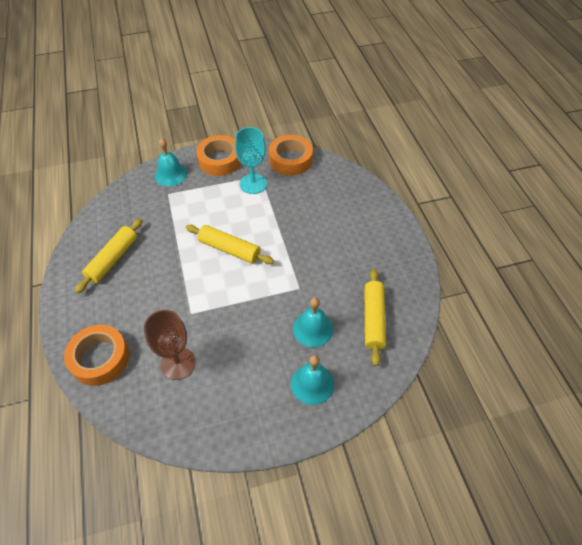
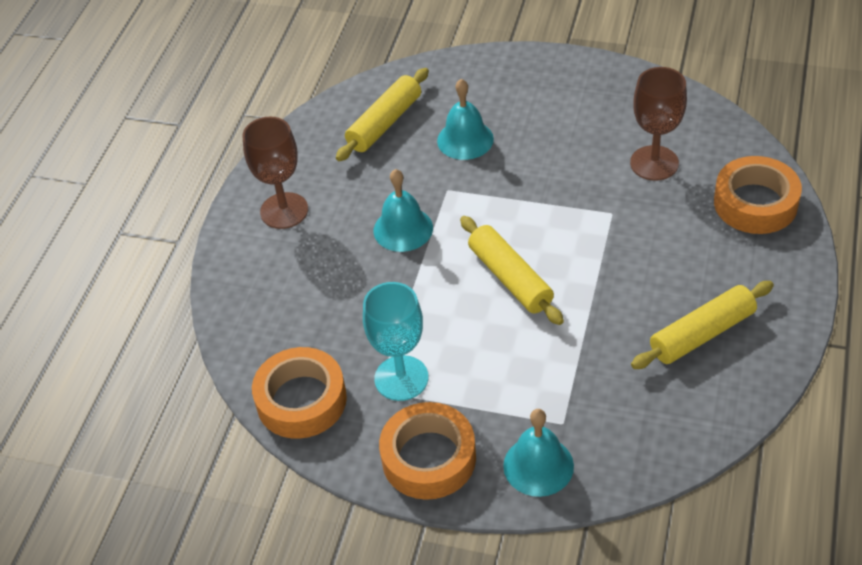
camera: 145 degrees left, 5 degrees down
turquoise bell [291,355,334,405] -> turquoise bell moved to [374,169,433,252]
none -> brown goblet [243,117,308,229]

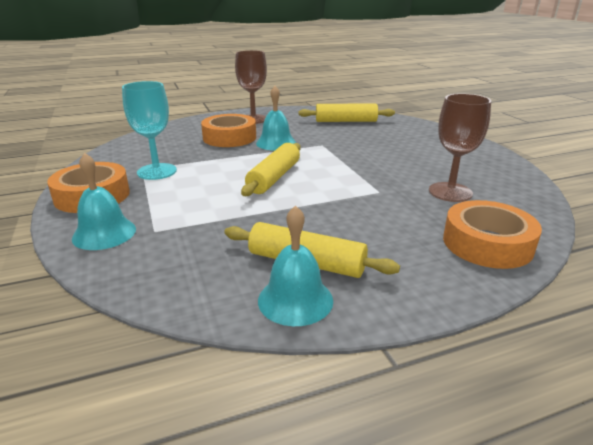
camera: 50 degrees right, 20 degrees down
orange tape [252,347,347,439] -> orange tape moved to [201,114,256,147]
turquoise bell [437,79,494,160] -> turquoise bell moved to [258,205,333,326]

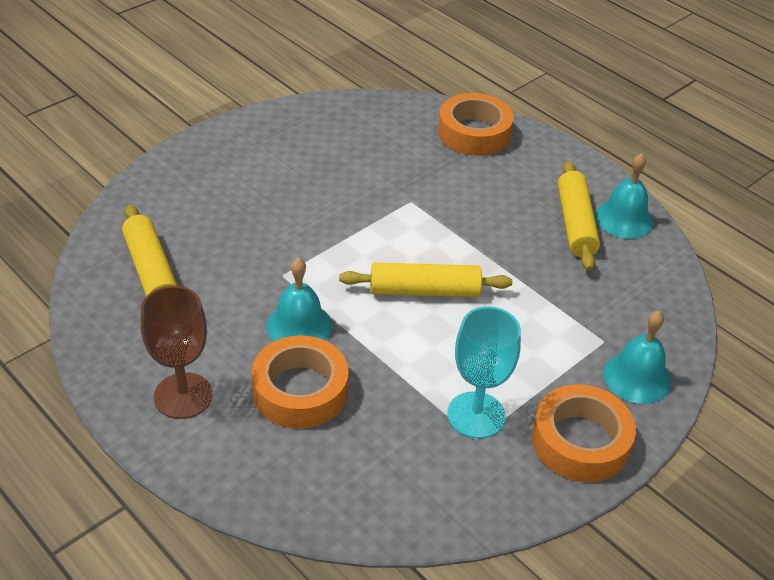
camera: 115 degrees left, 15 degrees up
brown goblet [429,93,491,202] -> none

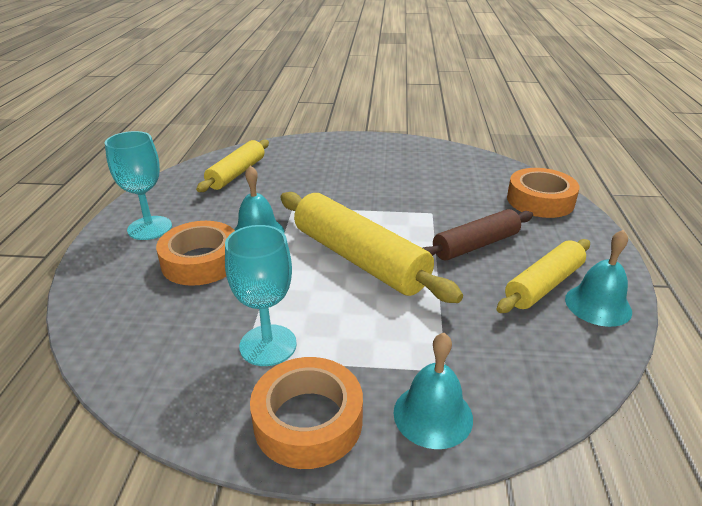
camera: 50 degrees right, 10 degrees down
brown goblet [141,286,213,419] -> turquoise goblet [105,131,172,240]
yellow rolling pin [339,263,512,297] -> yellow rolling pin [280,192,463,303], size x1.60
none -> brown rolling pin [423,209,533,261]

